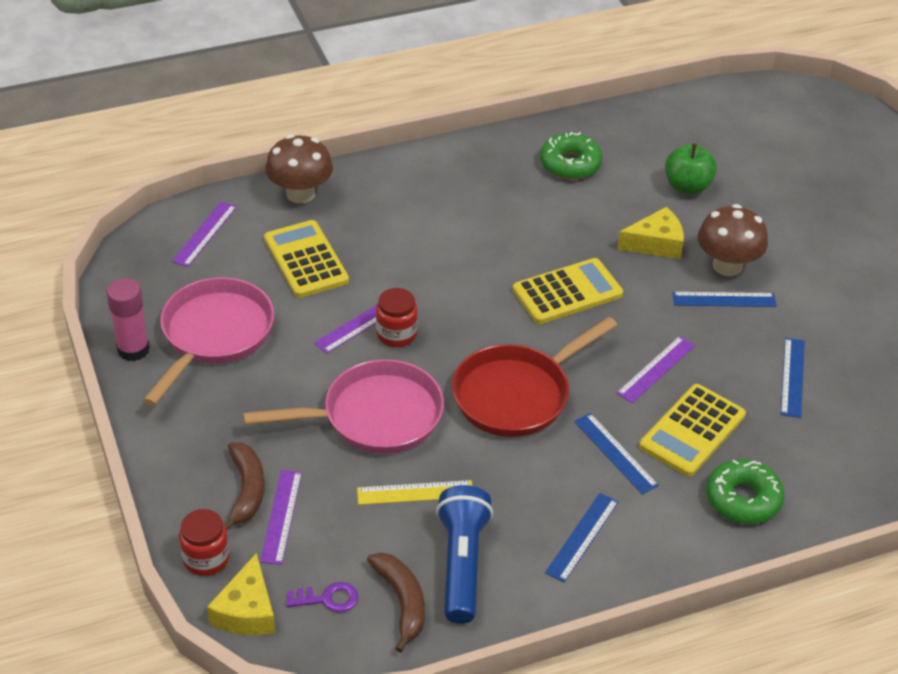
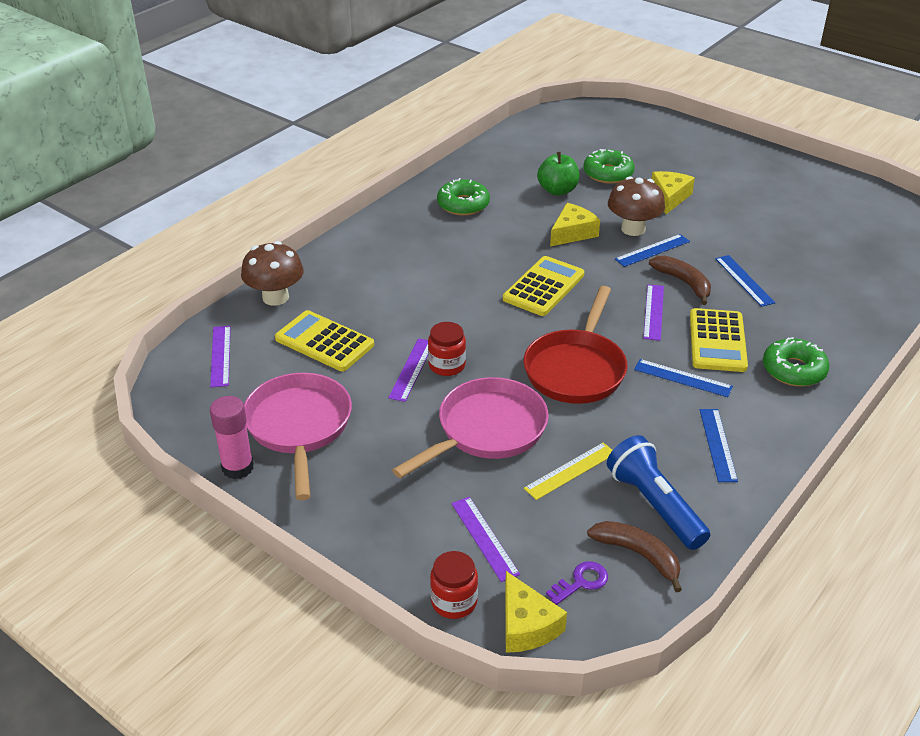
camera: 30 degrees left, 5 degrees down
brown banana [224,442,265,530] -> brown banana moved to [649,256,711,305]
none -> green donut [583,149,635,184]
none -> yellow cheese [652,171,695,214]

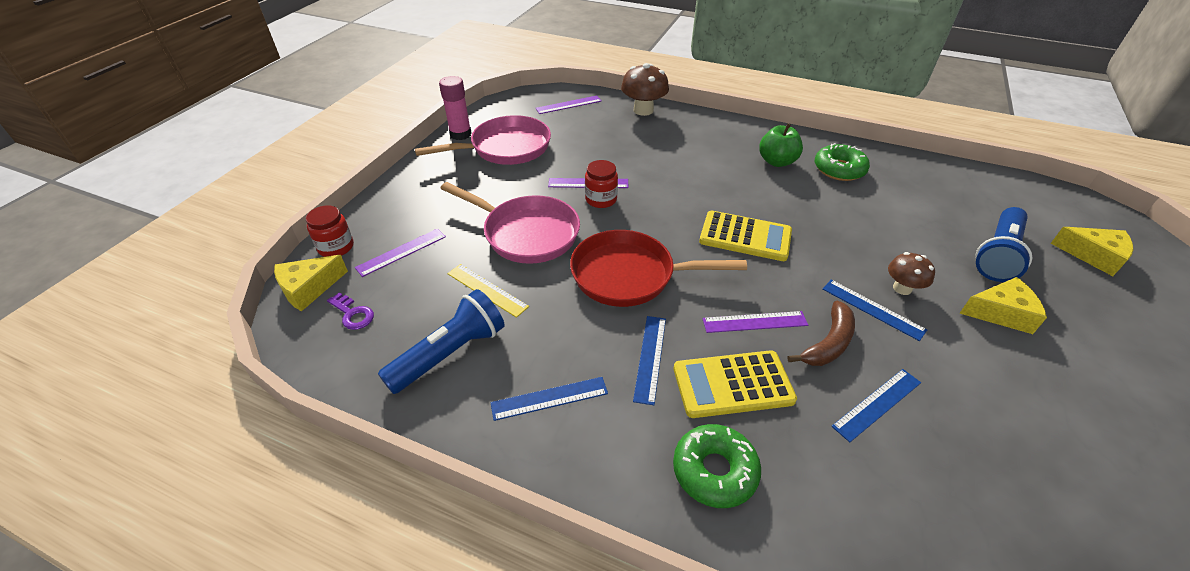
camera: 75 degrees right, 5 degrees up
yellow calculator [275,310,374,371] -> none
green apple [537,152,579,195] -> green apple moved to [759,123,803,167]
yellow cheese [550,203,600,246] -> yellow cheese moved to [1050,227,1133,276]
green donut [583,149,635,184] -> blue flashlight [975,207,1032,282]
brown banana [587,521,682,592] -> none
brown mushroom [608,176,665,236] -> brown mushroom [888,252,935,295], size x0.62

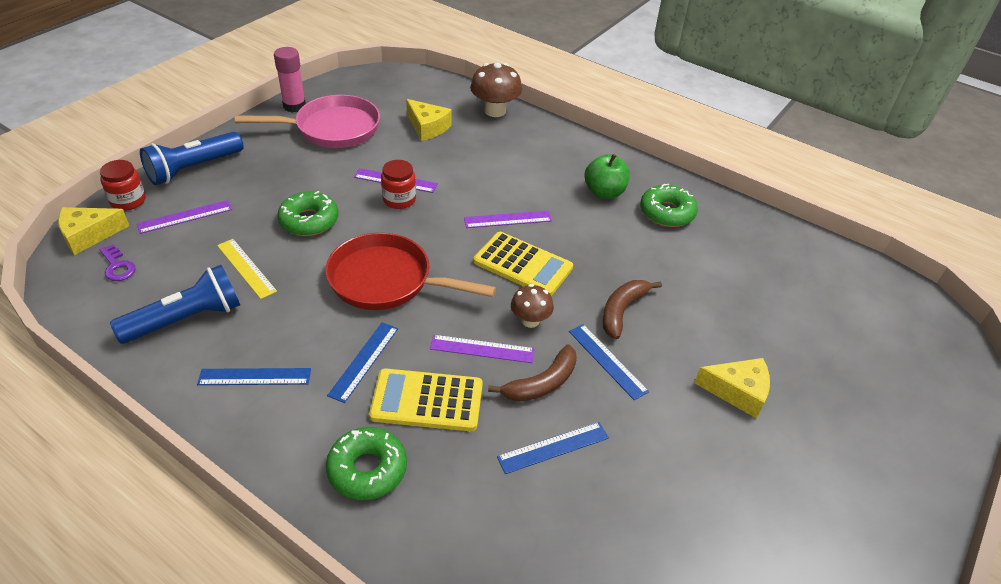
camera: 10 degrees right, 0 degrees up
pink pan [440,182,580,264] -> green donut [277,191,339,236]
purple ruler [535,96,602,114] -> purple ruler moved to [464,211,552,228]
brown mushroom [888,252,935,295] -> brown mushroom moved to [511,284,554,328]
blue flashlight [975,207,1032,282] -> blue flashlight moved to [140,132,244,185]
yellow cheese [1050,227,1133,276] -> yellow cheese moved to [406,99,452,141]
none -> brown banana [602,280,662,339]

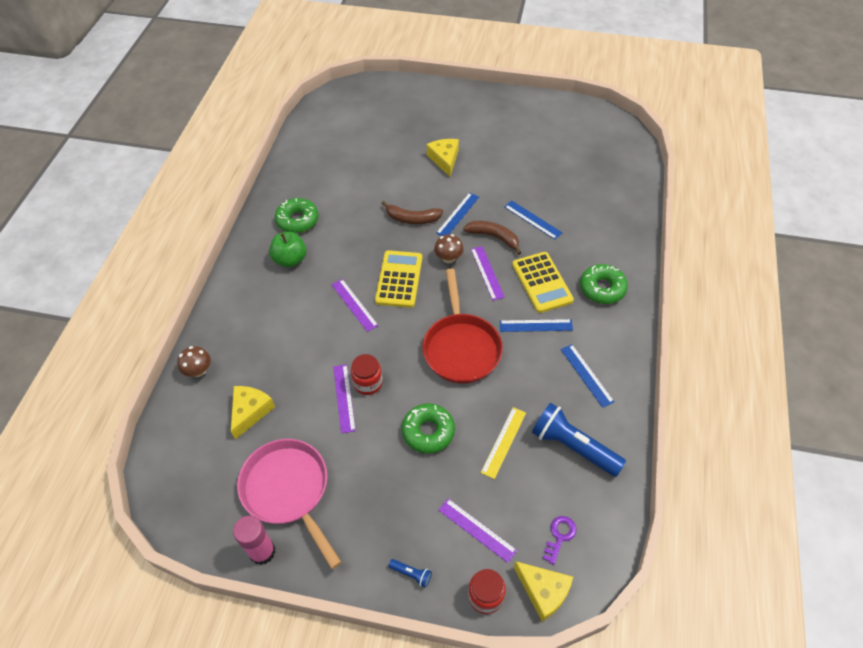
camera: 110 degrees left, 10 degrees up
blue flashlight [140,132,244,185] -> blue flashlight [388,559,432,588], size x0.42
brown mushroom [470,63,522,117] -> brown mushroom [177,346,211,377], size x0.62

